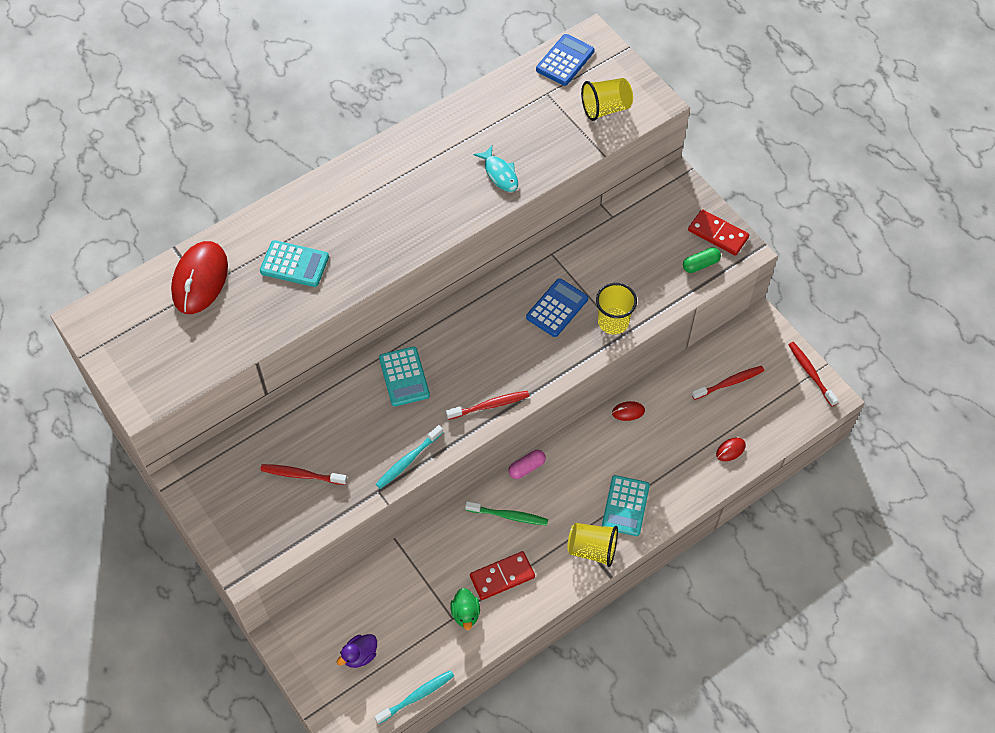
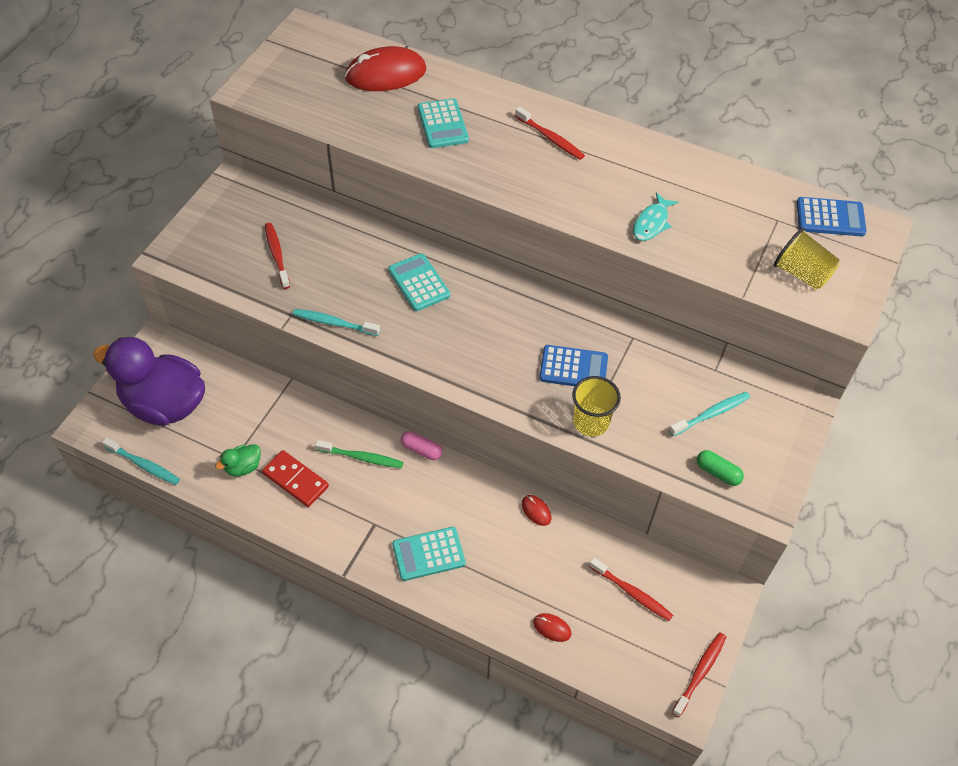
camera: 60 degrees right, 5 degrees down
purple duck [337,634,377,668] -> purple duck [93,337,205,426], size x2.48
turquoise calculator [379,347,430,407] -> turquoise calculator turned 105 degrees clockwise [388,253,450,311]
red toothbrush [446,391,529,420] -> red toothbrush moved to [515,106,585,160]
green toothbrush [465,501,548,525] -> green toothbrush turned 60 degrees counterclockwise [315,440,403,468]
yellow cup [567,523,618,567] -> none
red domino [688,209,749,256] -> none
none -> turquoise toothbrush [669,392,750,436]

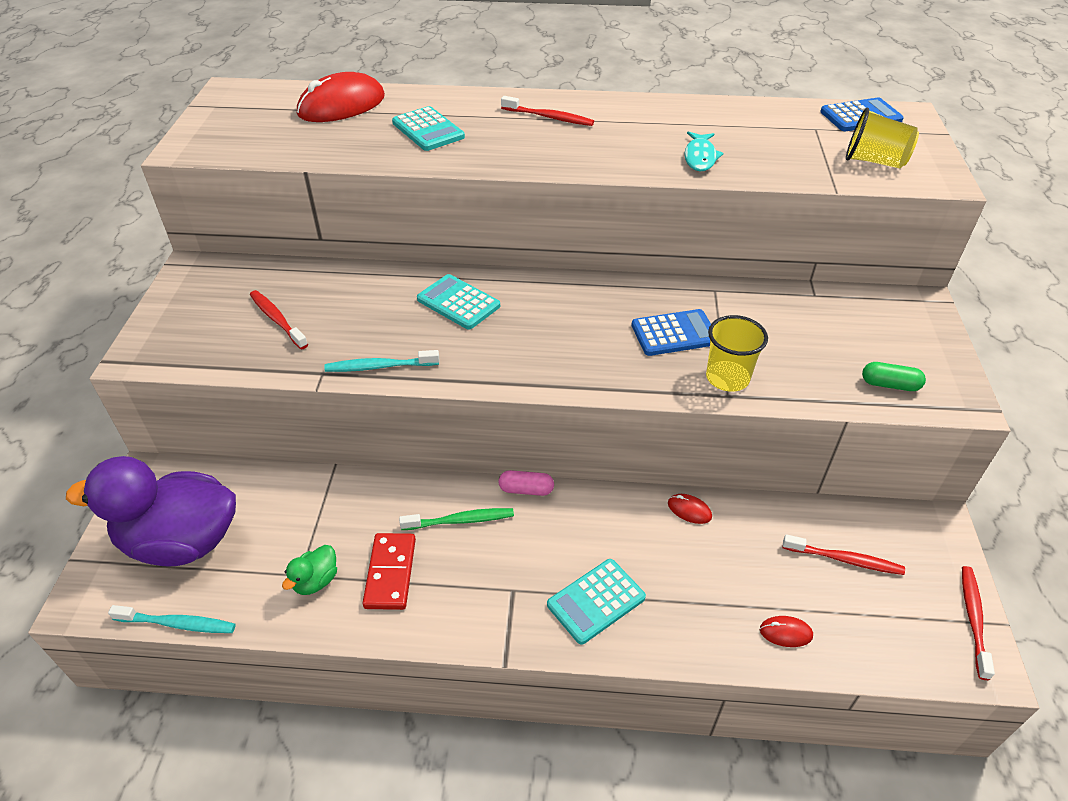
camera: 20 degrees left, 10 degrees down
red domino [262,450,329,507] -> red domino turned 75 degrees clockwise [363,533,416,610]
turquoise toothbrush [669,392,750,436] -> none

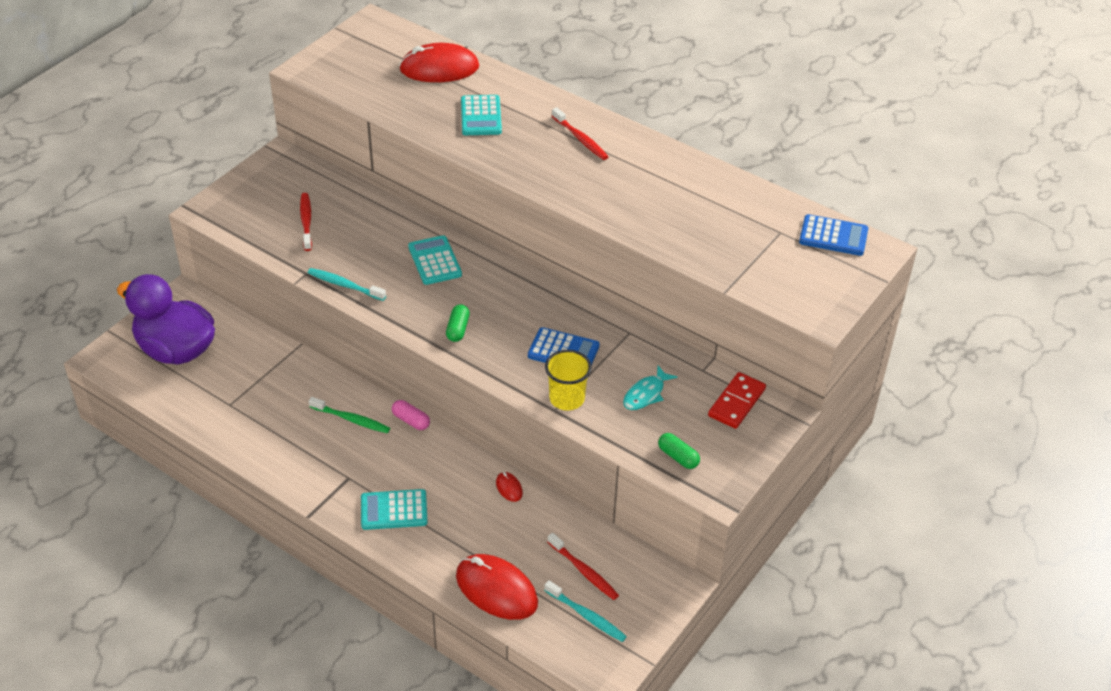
camera: 30 degrees right, 0 degrees up
turquoise toothbrush [108,605,236,633] -> turquoise toothbrush moved to [544,580,627,642]
green duck [282,545,337,595] -> none
red domino [363,533,416,610] -> red domino moved to [708,372,766,429]
turquoise fish [684,131,724,171] -> turquoise fish moved to [623,366,677,410]
red mouse [760,616,813,647] -> red mouse [456,554,538,620], size x2.34
yellow cup [846,108,919,168] -> none
red toothbrush [962,566,995,680] -> none
none -> green capsule [446,304,470,342]

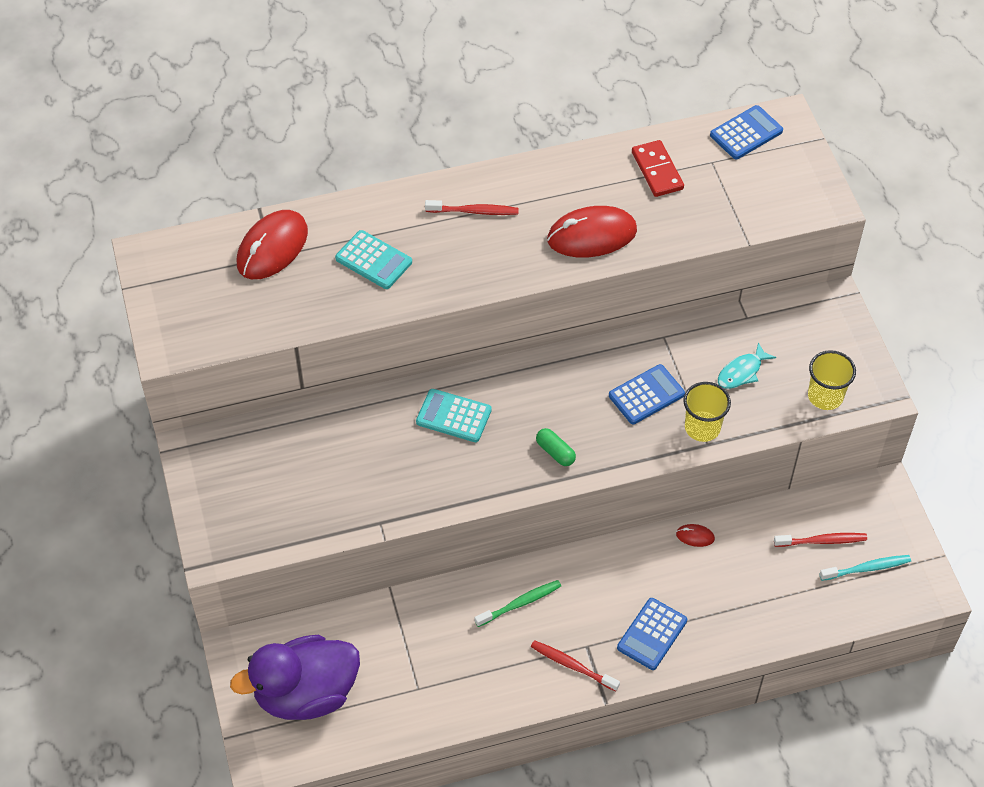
camera: 50 degrees left, 10 degrees up
red toothbrush [300,193,312,251] -> red toothbrush moved to [531,640,620,691]
turquoise toothbrush [308,268,386,301] -> none
turquoise calculator [361,489,428,530] -> blue calculator [617,598,687,670]
pink capsule [392,400,430,430] -> none
red mouse [456,554,538,620] -> red mouse moved to [547,206,637,257]
turquoise fish [623,366,677,410] -> turquoise fish turned 60 degrees clockwise [718,342,776,389]
green capsule [658,433,700,469] -> yellow cup [808,350,856,410]
red domino [708,372,766,429] -> red domino moved to [632,140,684,197]

